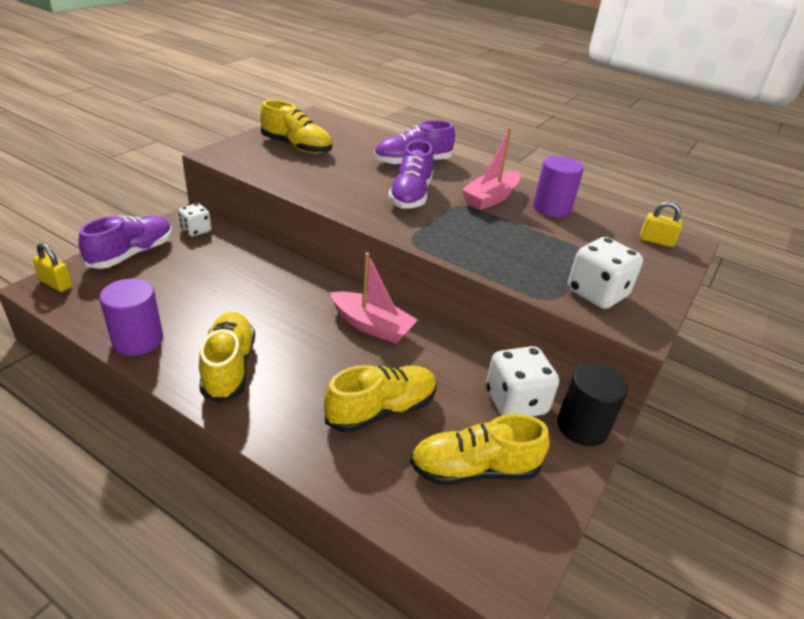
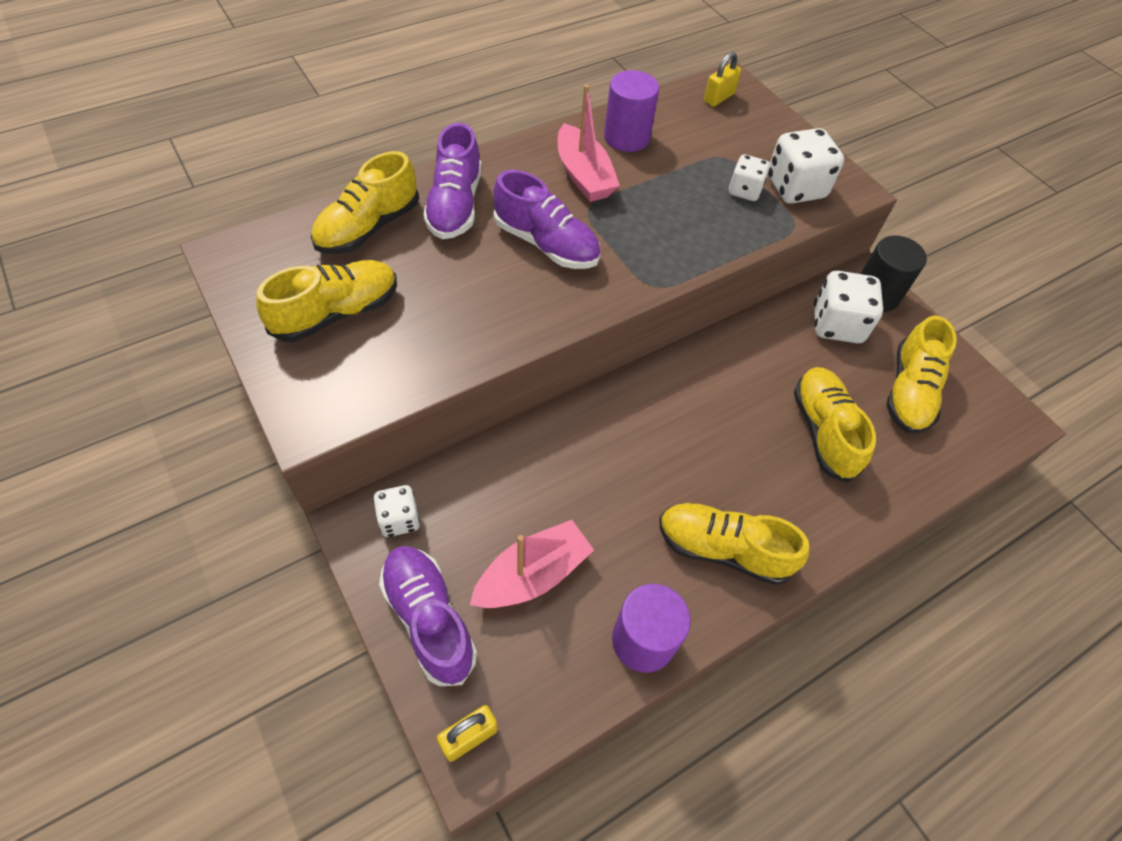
camera: 65 degrees left, 20 degrees up
pink boat [330,252,418,344] -> pink boat moved to [470,520,594,608]
none -> yellow shoe [311,151,419,254]
none -> white dice [729,155,770,201]

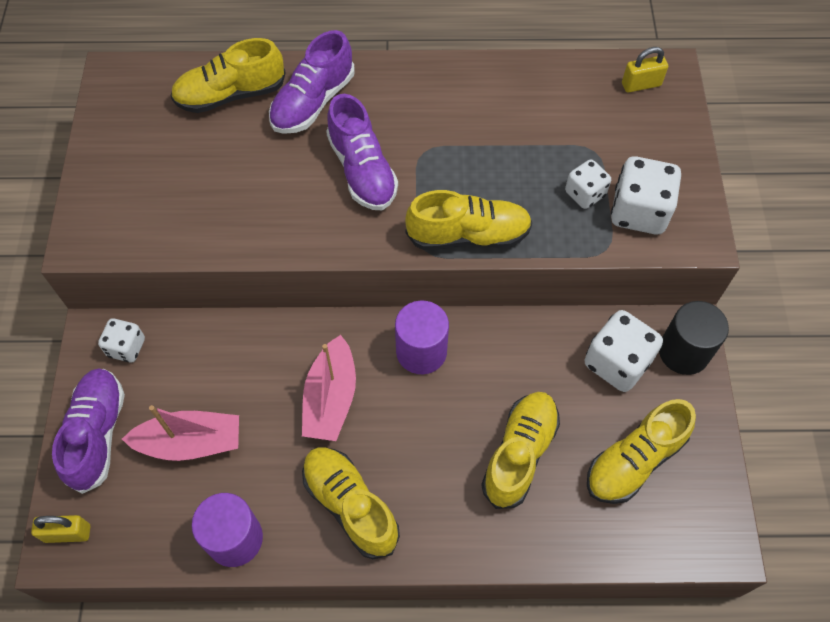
camera: 35 degrees right, 5 degrees up
yellow shoe [256,260,397,342] -> yellow shoe moved to [405,190,533,250]
pink boat [558,85,620,202] -> pink boat moved to [302,335,356,441]
purple cylinder [604,70,659,152] -> purple cylinder moved to [395,301,449,374]

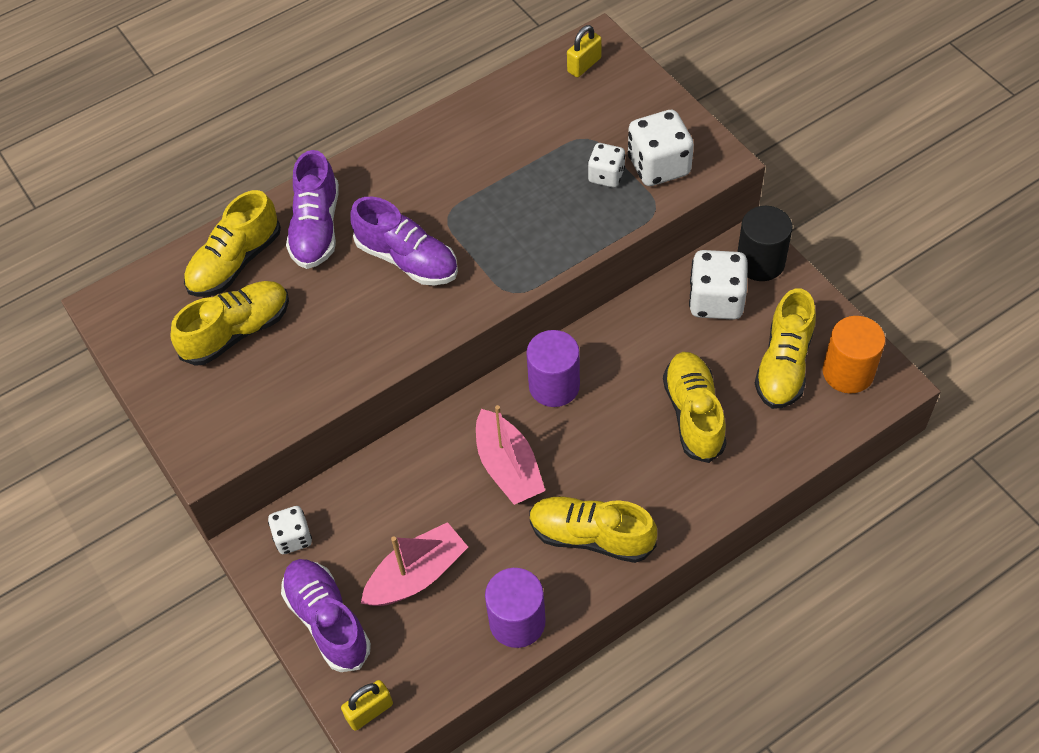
camera: 30 degrees left, 5 degrees down
yellow shoe [405,190,533,250] -> yellow shoe moved to [171,281,289,366]
none -> orange cylinder [823,316,885,393]

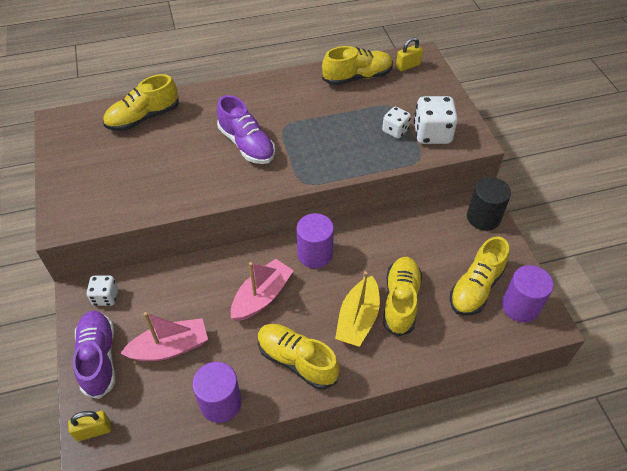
camera: 15 degrees right, 5 degrees down
yellow shoe [171,281,289,366] -> yellow shoe moved to [322,46,393,85]
purple shoe [286,150,339,269] -> none
pink boat [476,405,545,505] -> pink boat turned 135 degrees counterclockwise [231,259,294,321]
white dice [689,250,748,320] -> none
orange cylinder [823,316,885,393] -> purple cylinder [502,265,554,323]
none -> yellow boat [335,271,380,347]

